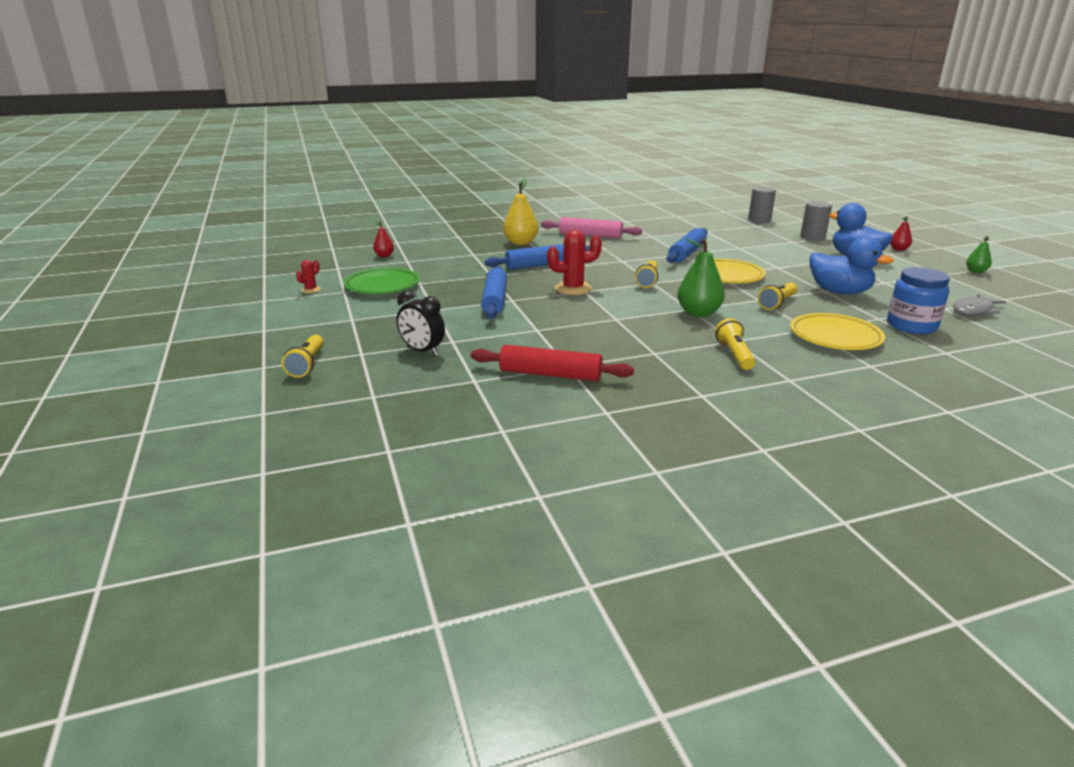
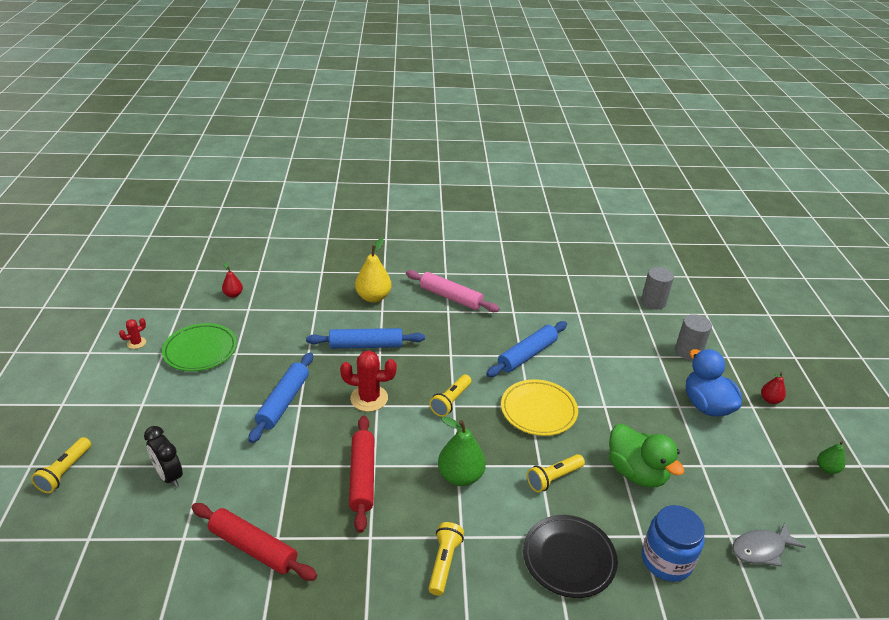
camera: 15 degrees right, 10 degrees up
yellow plate [790,313,885,350] -> black plate [523,515,618,598]
blue duck [809,237,894,294] -> green duck [609,424,684,487]
none -> red rolling pin [349,416,374,533]

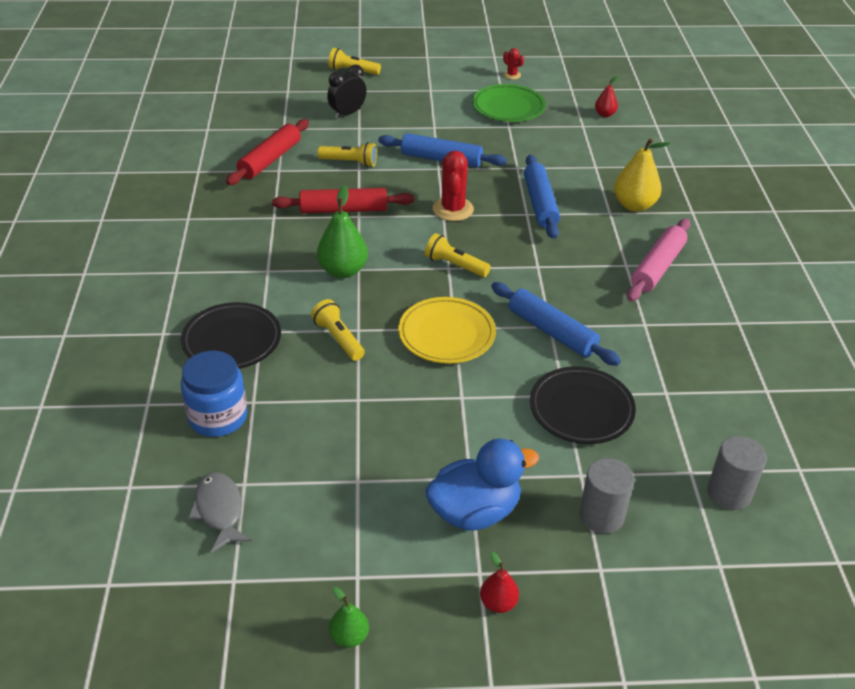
camera: 90 degrees right, 5 degrees up
yellow flashlight [428,522,464,596] -> yellow flashlight moved to [317,142,377,167]
green duck [609,424,684,487] -> none
none -> black plate [530,366,636,444]

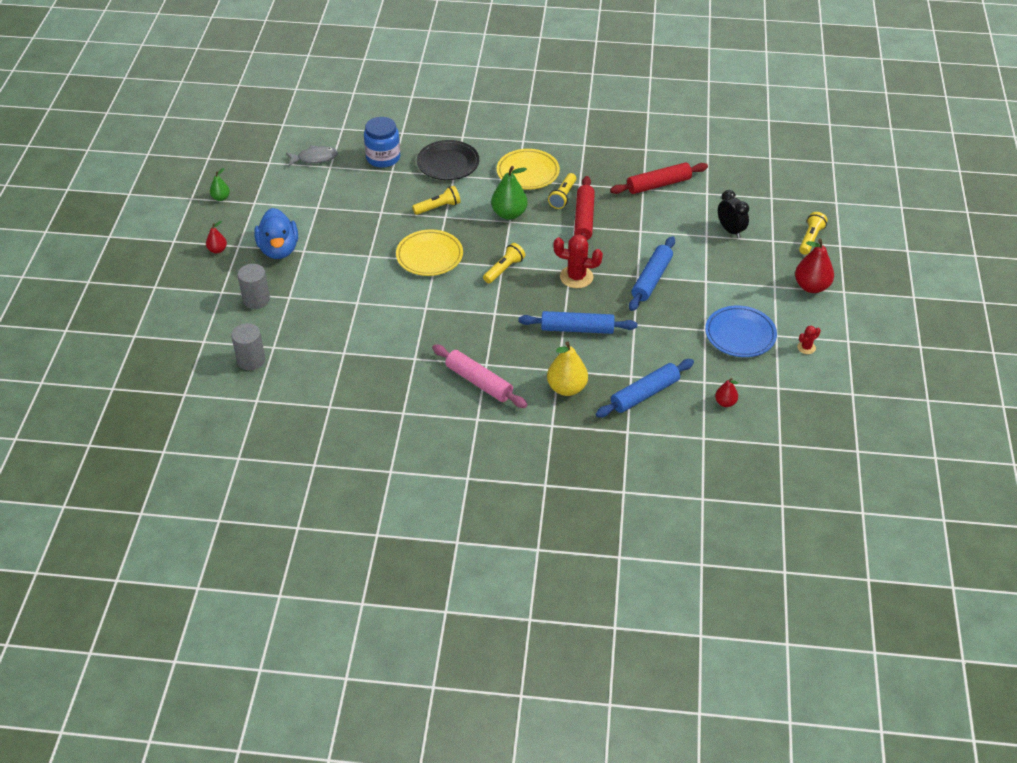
camera: 100 degrees right, 5 degrees up
red rolling pin [226,119,309,185] -> red rolling pin turned 60 degrees counterclockwise [610,163,708,194]
yellow flashlight [317,142,377,167] -> yellow flashlight moved to [548,173,576,209]
green plate [472,84,546,122] -> blue plate [705,305,777,357]
blue rolling pin [491,282,621,366] -> blue rolling pin moved to [596,359,694,418]
black plate [530,366,636,444] -> none
none -> yellow plate [497,149,560,190]
none -> red pear [795,239,834,293]

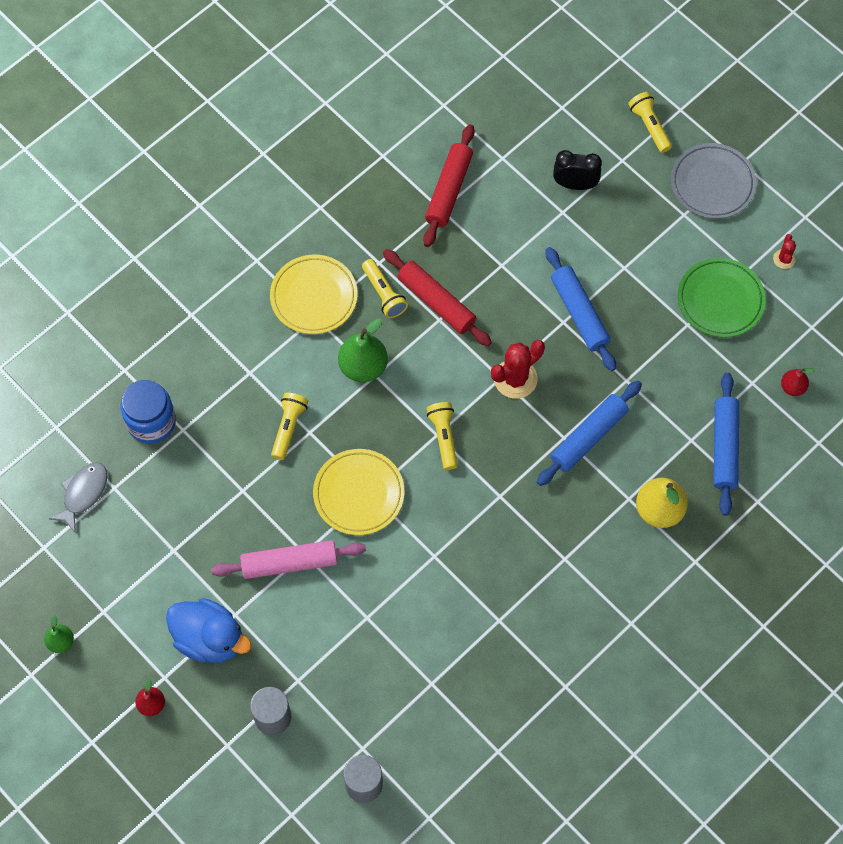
camera: 50 degrees left, 20 degrees up
black plate [417,140,479,180] -> none
pink rolling pin [432,344,528,408] -> pink rolling pin moved to [211,540,366,579]
blue plate [705,305,777,357] -> green plate [677,258,766,338]
red pear [795,239,834,293] -> grey plate [671,143,756,219]

